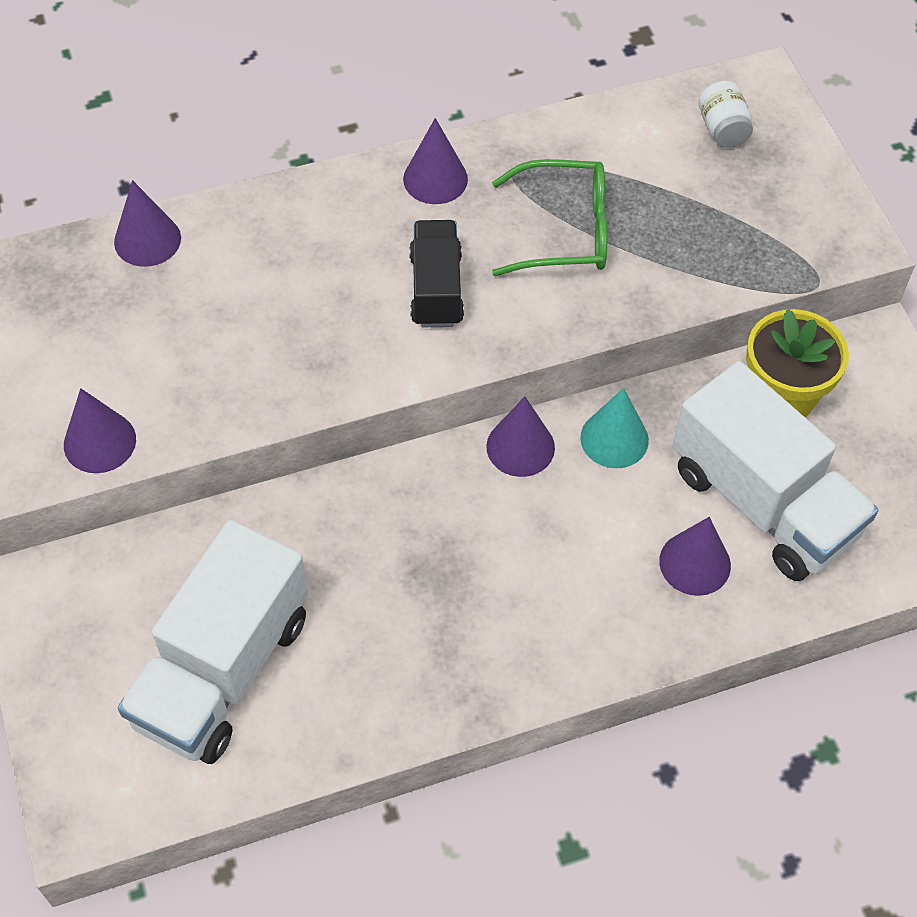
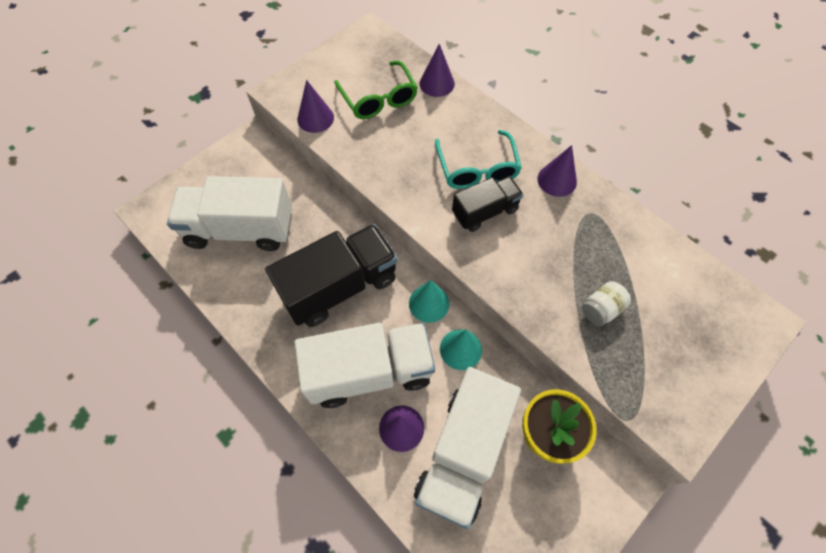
camera: 65 degrees right, 5 degrees up
purple cone [486,397,555,477] -> turquoise cone [409,280,449,323]
green glasses [492,159,607,276] -> green glasses moved to [334,61,418,119]
white jar [698,81,753,148] -> white jar moved to [582,281,631,326]
none -> black truck [265,224,398,327]
none -> white truck [294,323,435,408]
none -> turquoise glasses [435,130,522,189]

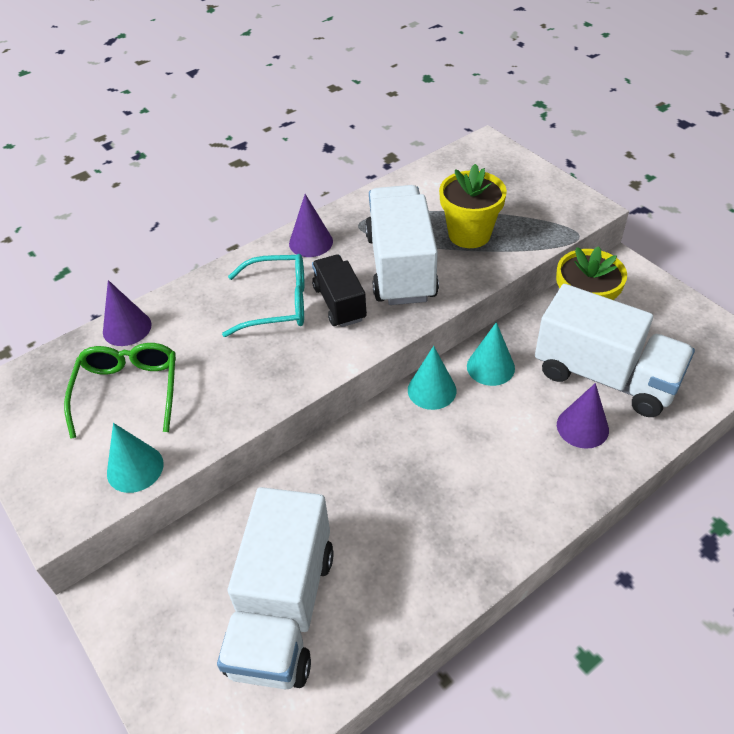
camera: 80 degrees left, 15 degrees down
black truck [265,224,398,327] -> none
white truck [294,323,435,408] -> white truck moved to [365,185,439,305]
purple cone [297,80,334,133] -> turquoise cone [107,423,164,493]
green glasses [334,61,418,119] -> green glasses turned 75 degrees counterclockwise [64,343,176,439]
white jar [582,281,631,326] -> yellow flower pot [439,164,507,248]

